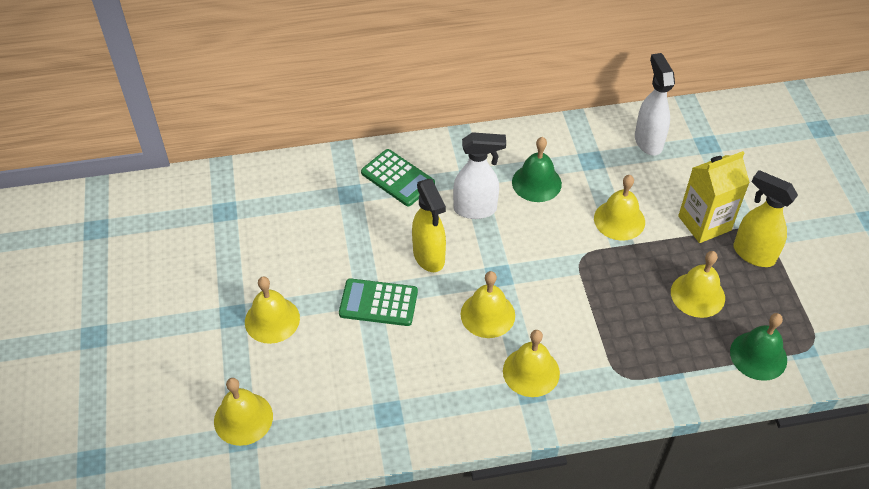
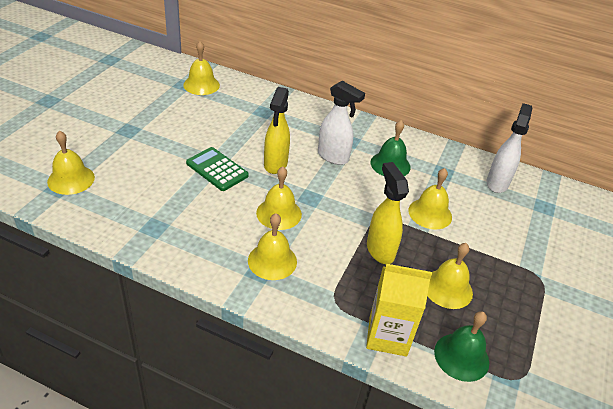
camera: 30 degrees right, 10 degrees down
yellow bell [245,276,300,344] -> yellow bell moved to [183,41,220,95]
green calculator [361,149,435,206] -> none
yellow carton [678,151,750,243] -> yellow carton moved to [366,264,432,357]
yellow spray bottle [734,170,798,267] -> yellow spray bottle moved to [367,162,409,264]

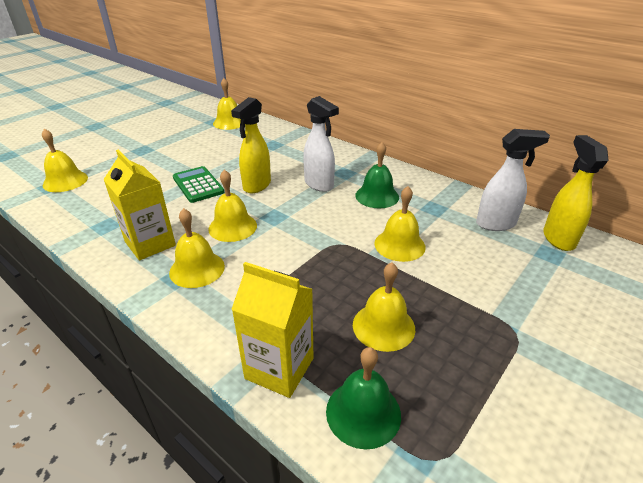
camera: 20 degrees right, 5 degrees down
yellow spray bottle [367,162,409,264] -> yellow spray bottle moved to [543,135,608,251]
white spray bottle [486,103,532,193] -> white spray bottle turned 45 degrees clockwise [476,129,550,231]
none -> yellow carton [103,150,176,261]

